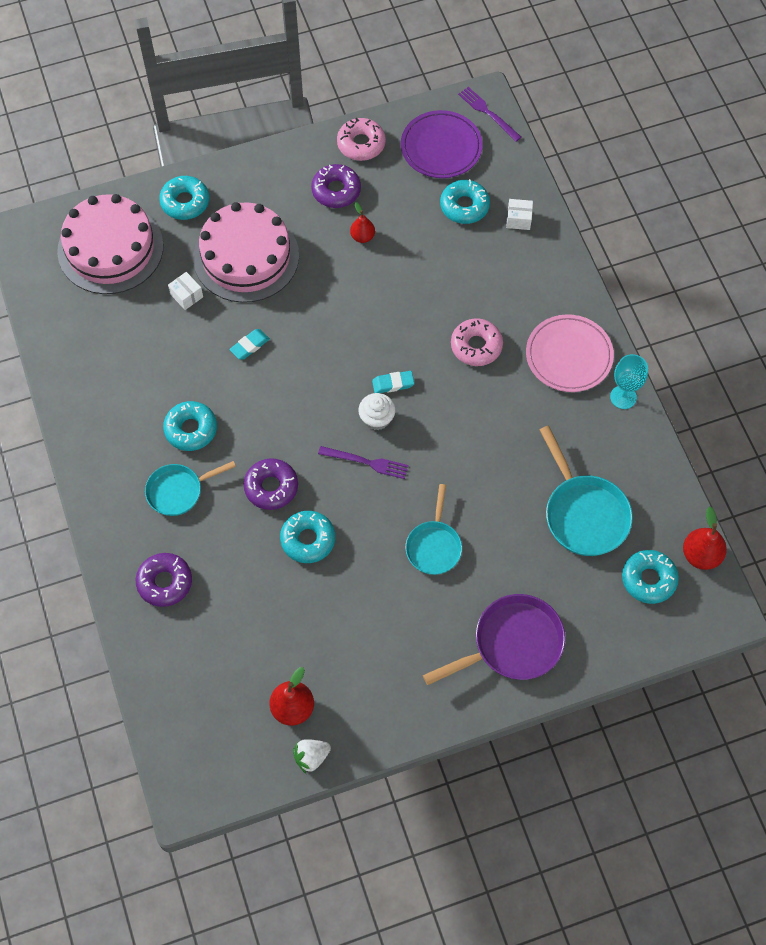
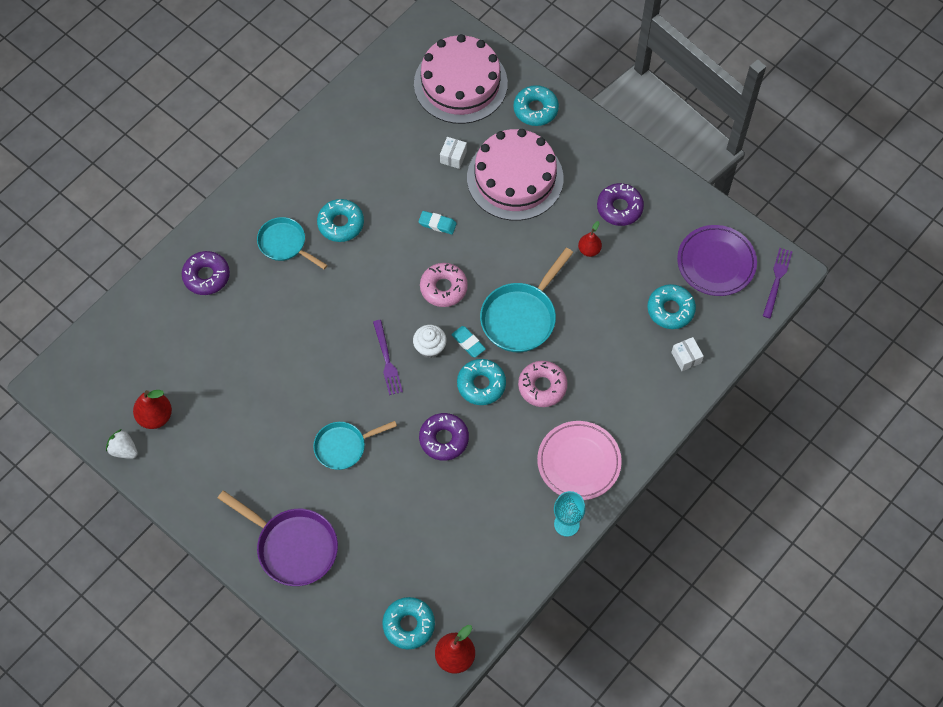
camera: 60 degrees right, 0 degrees up
purple donut [243,458,298,510] -> purple donut moved to [419,413,469,461]
turquoise donut [280,511,335,563] -> turquoise donut moved to [457,359,506,405]
pink donut [337,118,386,161] -> pink donut moved to [420,263,468,307]
turquoise pan [540,426,633,556] -> turquoise pan moved to [480,247,574,352]

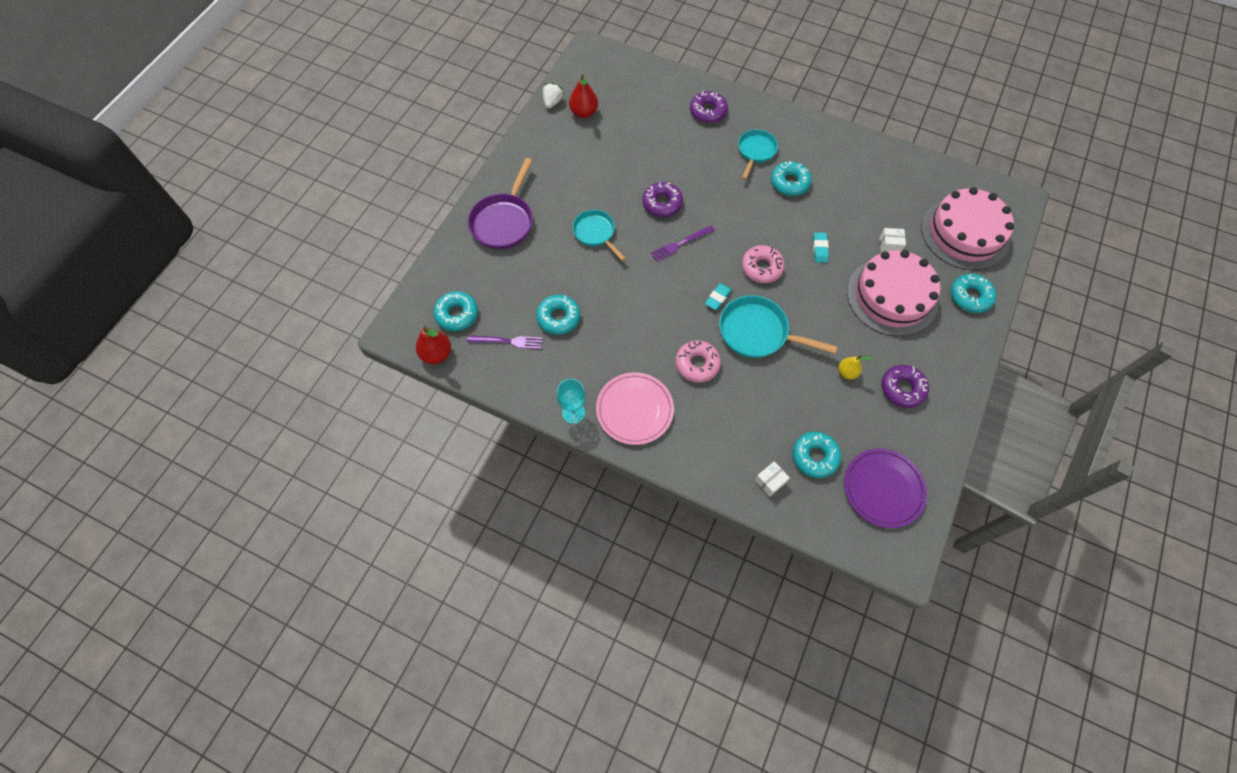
camera: 75 degrees right, 0 degrees up
white cupcake [413,325,447,358] -> none
purple donut [419,413,469,461] -> purple donut moved to [642,182,683,217]
turquoise donut [457,359,506,405] -> turquoise donut moved to [536,295,580,335]
red pear [578,221,602,257] -> yellow pear [838,355,872,379]
purple fork [763,248,793,318] -> purple fork moved to [467,335,542,349]

